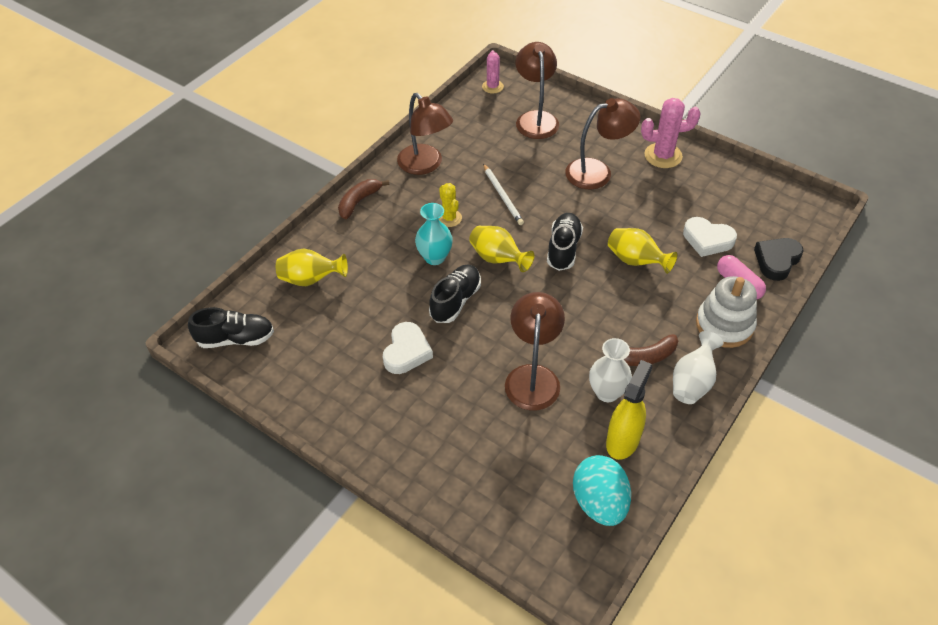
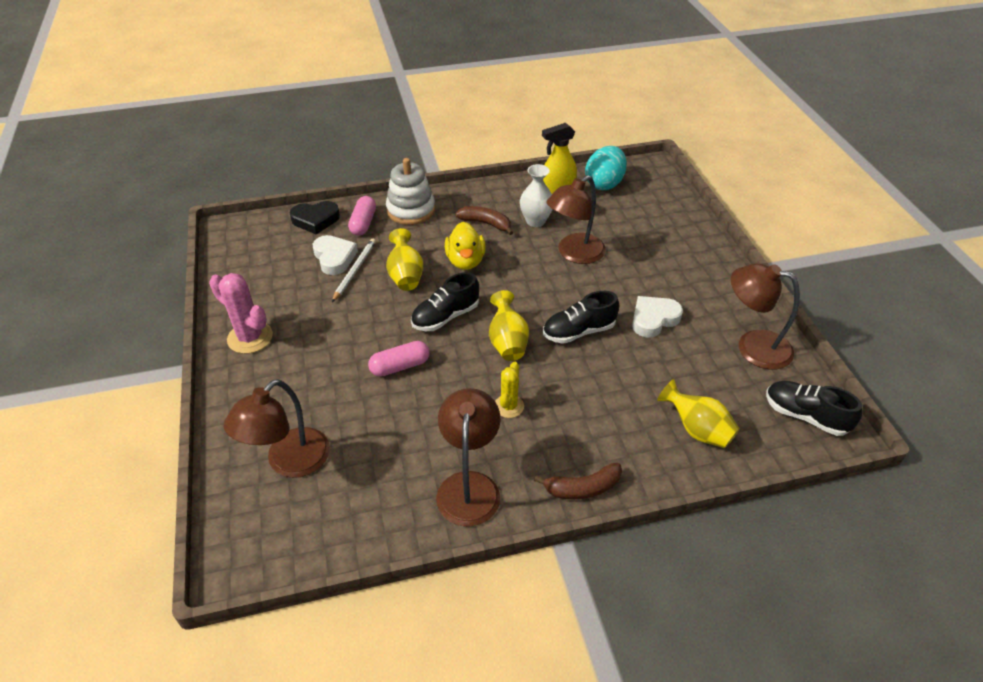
camera: 140 degrees left, 5 degrees down
turquoise vase [415,203,453,265] -> none
pink cactus [482,50,504,94] -> none
white pencil [483,164,524,225] -> white pencil moved to [332,239,376,302]
brown lamp [565,98,641,190] -> brown lamp moved to [731,263,800,370]
white vase [673,331,724,404] -> none
none -> pink capsule [368,341,430,377]
none -> yellow duck [445,222,486,270]

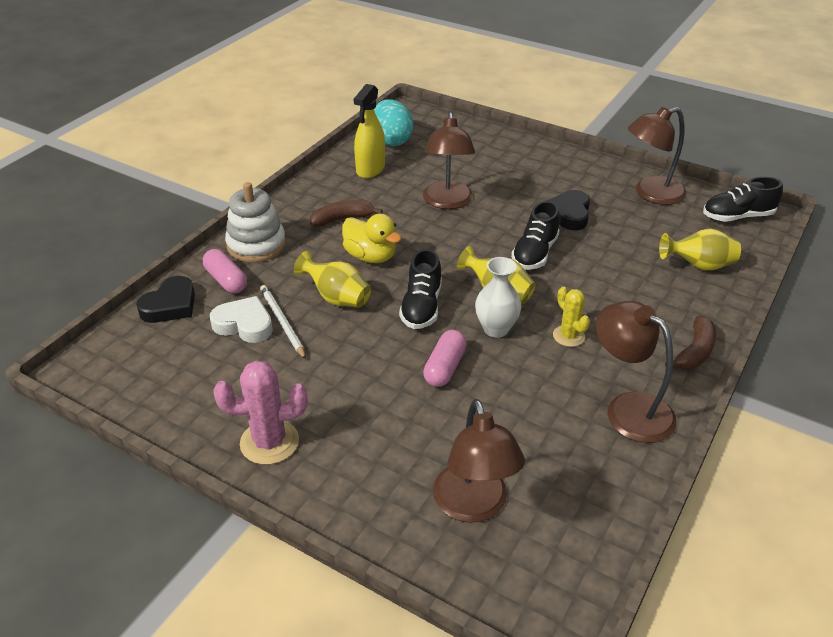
camera: 45 degrees left, 5 degrees down
white vase [520,164,553,227] -> white vase moved to [475,257,522,338]
white heart [632,296,683,337] -> black heart [547,190,590,230]

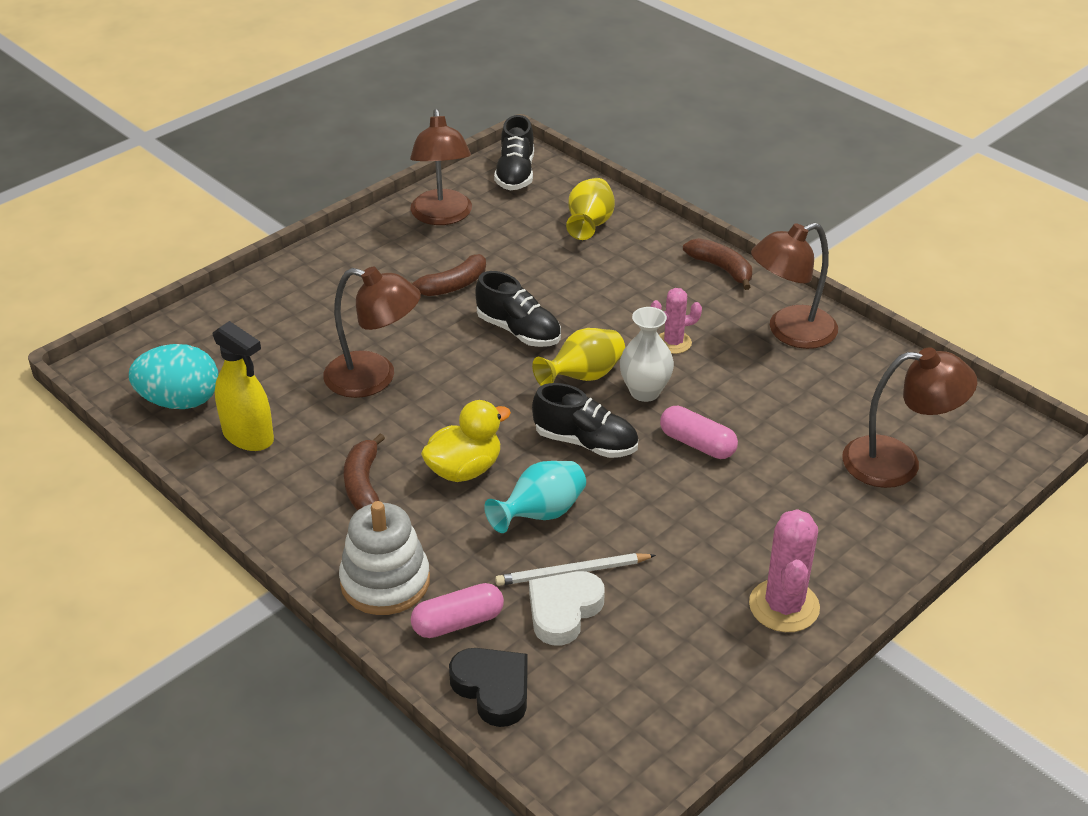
camera: 75 degrees left, 0 degrees up
yellow vase [294,251,371,308] -> turquoise vase [484,461,586,533]
black heart [547,190,590,230] -> brown banana [410,254,486,296]
yellow cactus [553,287,590,347] -> pink cactus [650,288,702,354]

